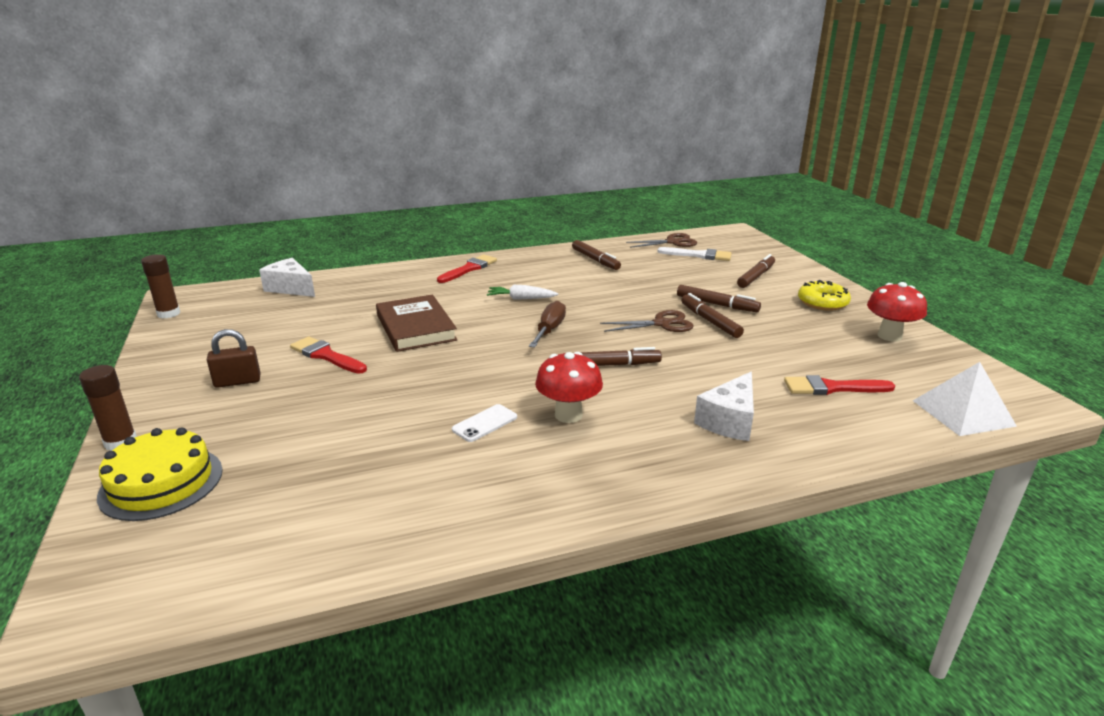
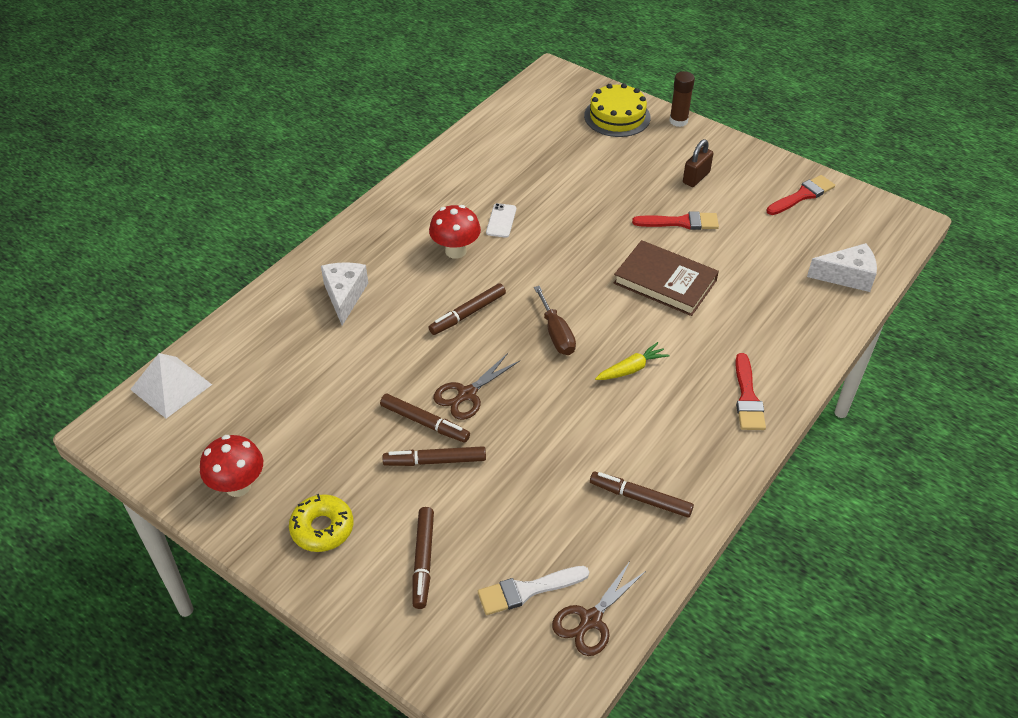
camera: 145 degrees right, 20 degrees up
brown glue stick [141,254,180,318] -> none
white carrot [487,285,558,300] -> yellow carrot [595,342,670,380]
red brush [784,375,895,395] -> red brush moved to [766,175,835,215]

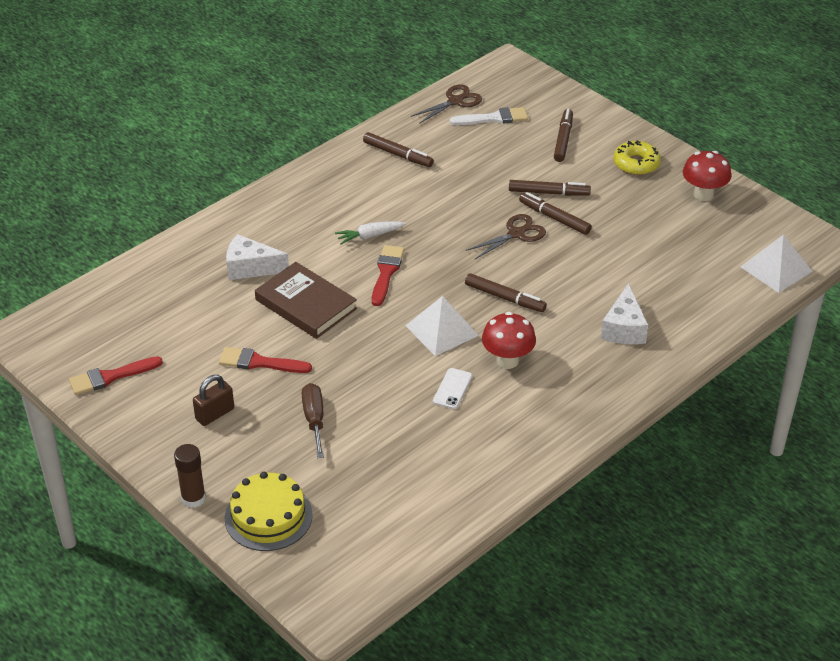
camera: 170 degrees left, 5 degrees down
brown marker [429,283,506,335] -> brown marker turned 60 degrees clockwise [465,273,547,312]
brown screwdriver [534,286,576,355] -> brown screwdriver moved to [302,383,324,458]
yellow carrot [595,342,670,380] -> white carrot [335,222,406,244]
red brush [735,353,766,430] -> red brush moved to [372,245,404,306]
white cheese [807,243,877,292] -> white cheese moved to [226,234,289,280]
none -> white pyramid [405,296,479,356]

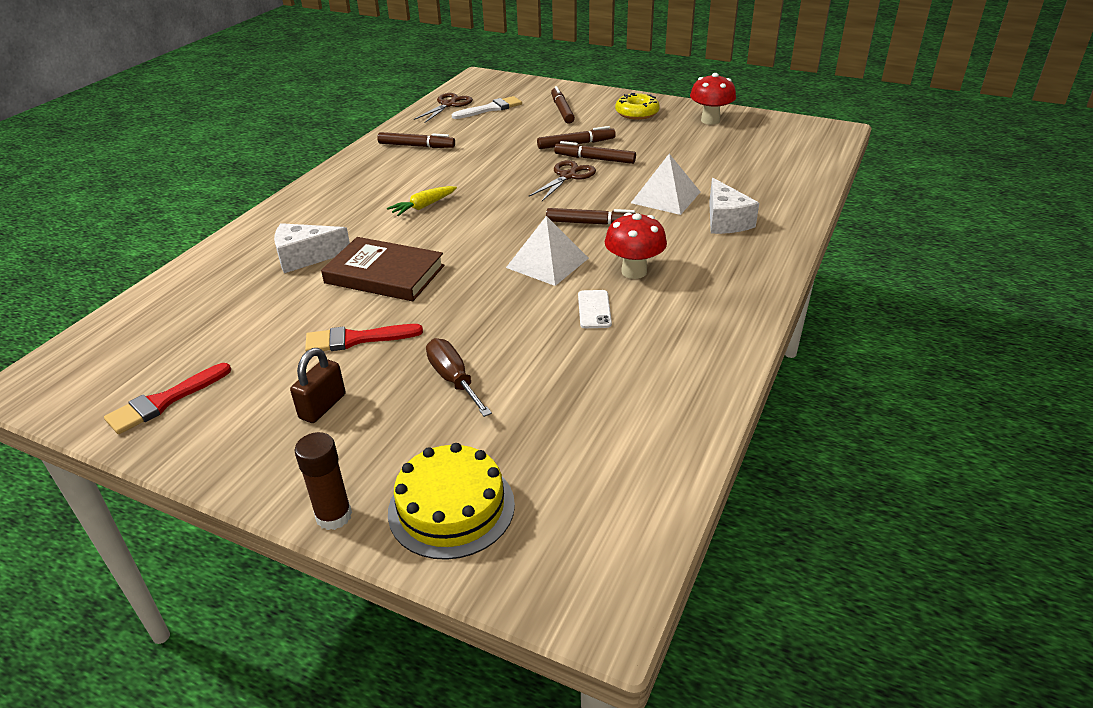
camera: 20 degrees left, 5 degrees down
white carrot [335,222,406,244] -> yellow carrot [387,186,457,216]
red brush [372,245,404,306] -> none
white pyramid [740,234,813,293] -> white pyramid moved to [631,154,700,215]

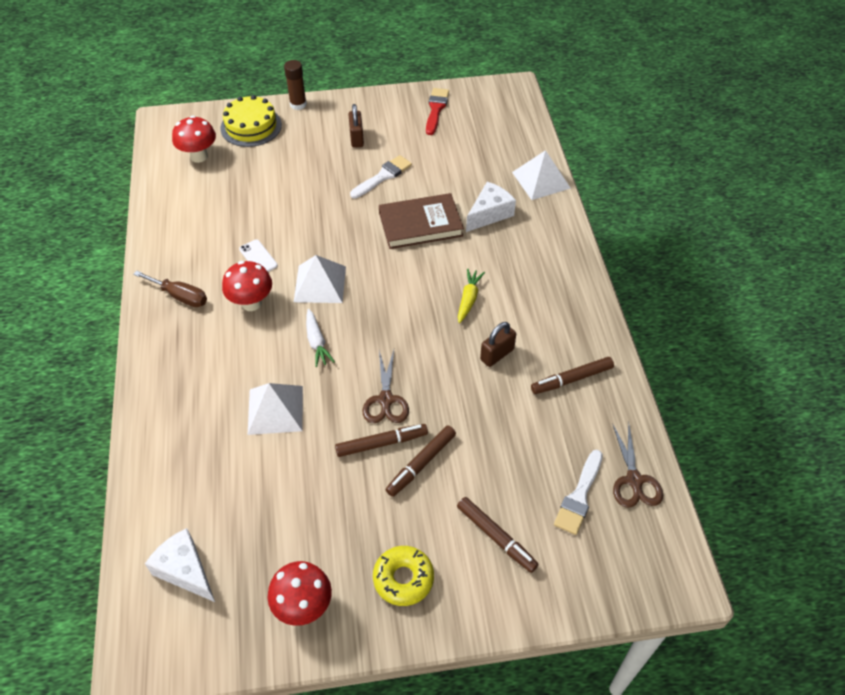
camera: 145 degrees right, 15 degrees up
red brush [305,324,423,351] -> white brush [350,155,412,199]
brown screwdriver [426,338,492,417] -> brown screwdriver moved to [133,271,207,307]
brown marker [546,208,636,225] -> white carrot [306,309,335,367]
white cheese [709,178,759,234] -> white cheese moved to [145,528,215,602]
none -> red mushroom [172,116,216,163]
none -> brown padlock [480,322,516,367]
none -> white pyramid [512,150,571,200]

